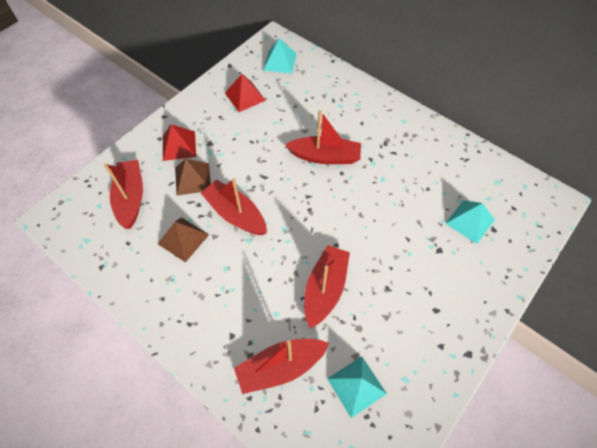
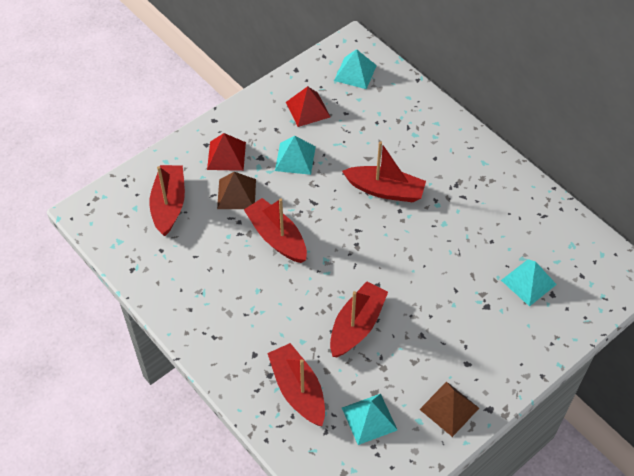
camera: 10 degrees right, 5 degrees down
brown pyramid [158,217,209,262] -> brown pyramid moved to [419,382,479,437]
red boat [234,339,329,394] -> red boat turned 75 degrees clockwise [267,343,325,426]
none -> turquoise pyramid [275,136,316,175]

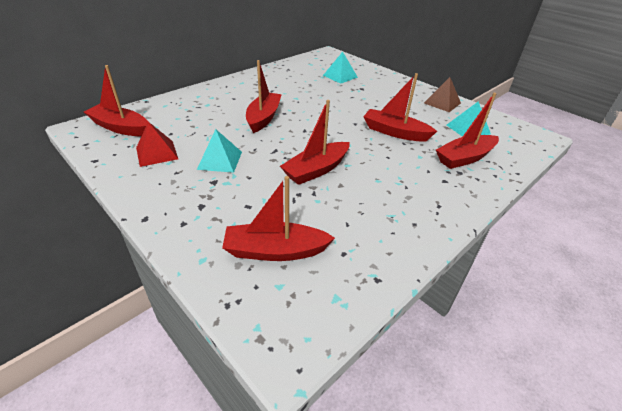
camera: 95 degrees left, 15 degrees down
red pyramid [207,133,246,171] -> none
brown pyramid [217,172,256,209] -> none
turquoise pyramid [334,49,377,89] -> red boat [84,65,148,137]

